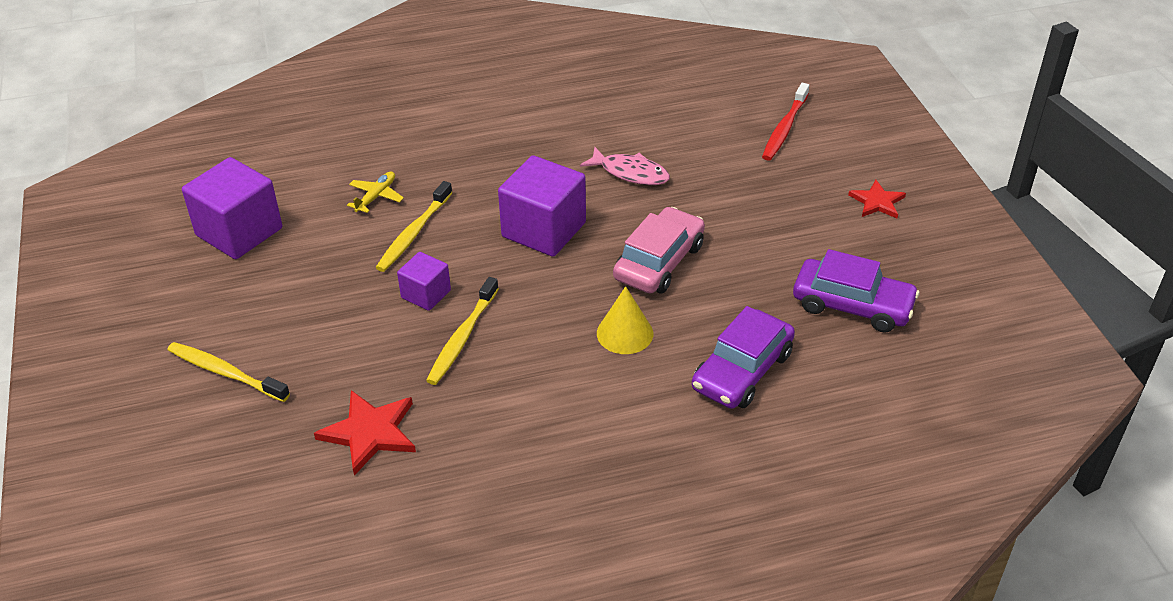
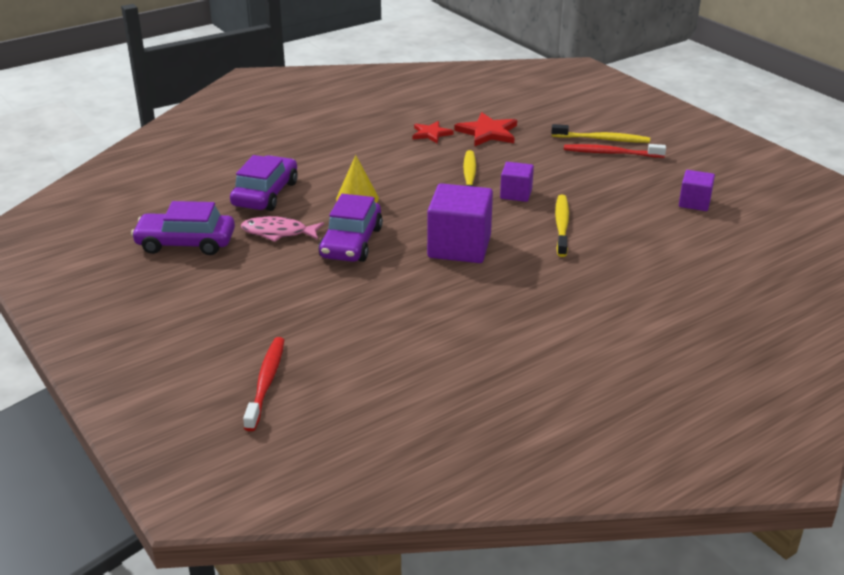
camera: 160 degrees right, 10 degrees down
purple cube [182,157,282,259] -> purple cube [679,170,715,211], size x0.55
yellow plane [347,171,404,213] -> none
pink fish [580,147,670,185] -> pink fish moved to [241,216,324,242]
pink car [613,207,705,294] -> purple car [318,194,383,262]
red star [848,180,906,218] -> red star moved to [413,121,454,143]
none -> red toothbrush [564,144,666,158]

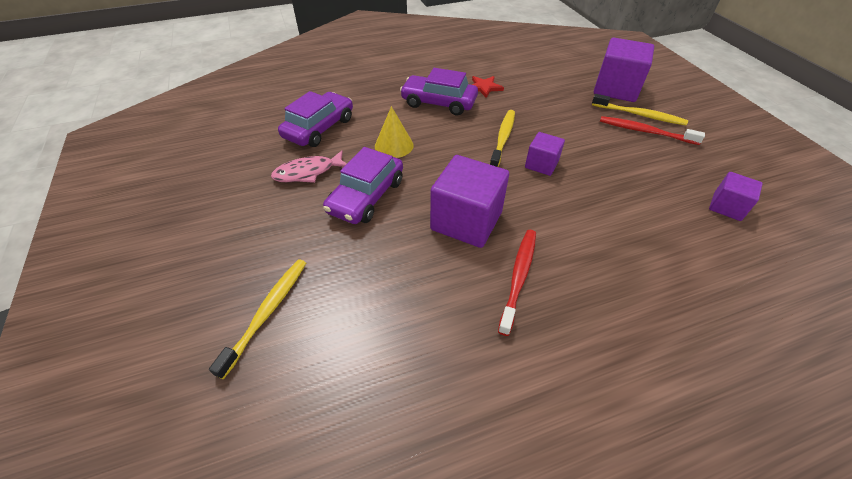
camera: 15 degrees right, 15 degrees up
purple car [131,201,235,255] -> purple car moved to [400,68,478,115]
pink fish [241,216,324,242] -> pink fish turned 45 degrees counterclockwise [271,151,347,183]
red toothbrush [243,337,284,431] -> red toothbrush moved to [498,230,536,336]
red star [454,112,517,147] -> none
yellow toothbrush [555,195,569,257] -> yellow toothbrush moved to [209,259,306,379]
none -> purple cube [594,38,654,102]

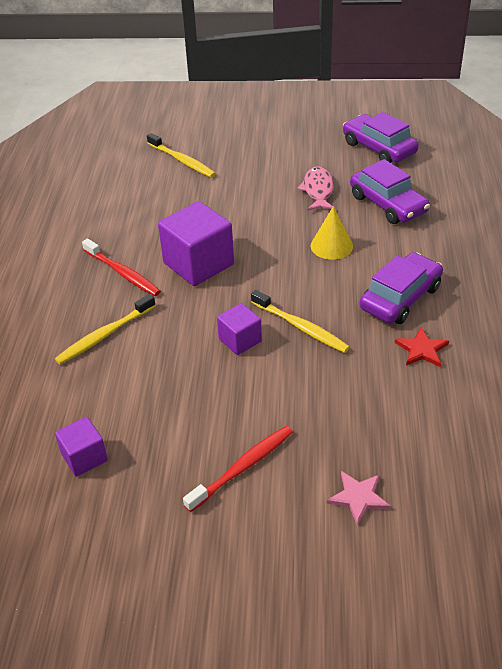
camera: 115 degrees right, 5 degrees down
purple car [323,147,403,224] -> purple car moved to [343,112,419,163]
yellow toothbrush [592,94,688,125] -> yellow toothbrush moved to [55,294,156,364]
purple cube [594,38,654,102] -> pink star [327,471,391,526]

